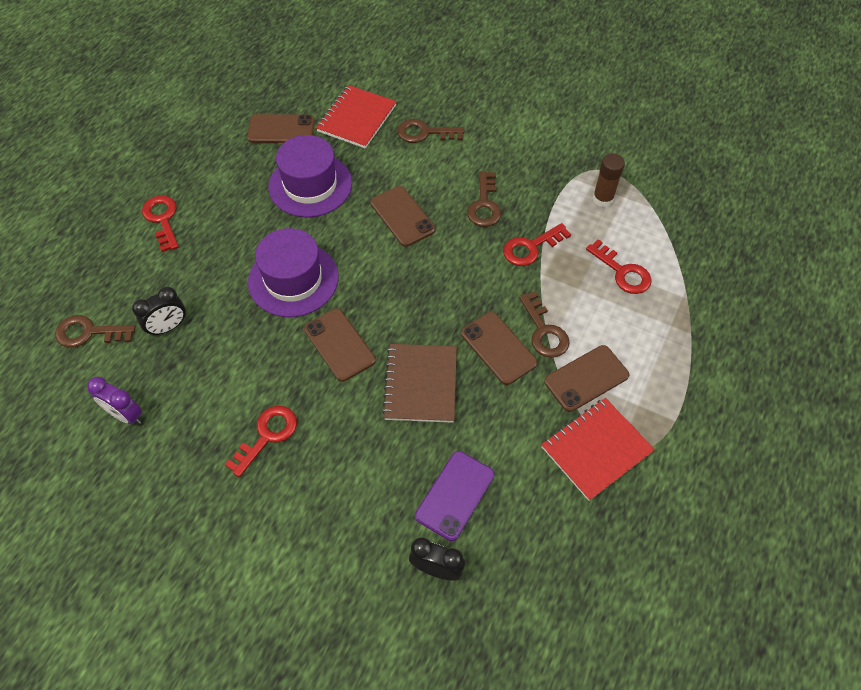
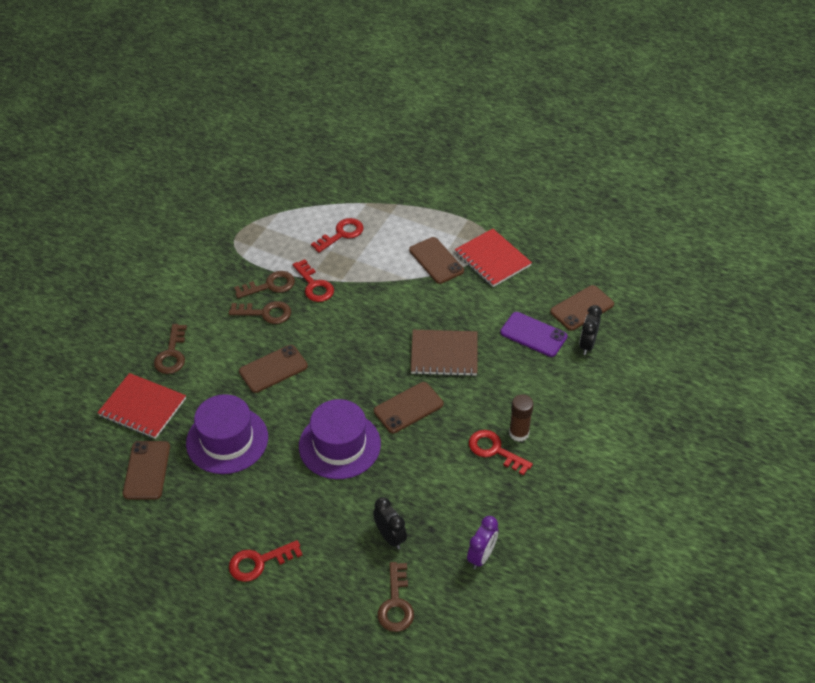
camera: 90 degrees left, 10 degrees down
brown phone [461,312,538,385] -> brown phone moved to [550,285,614,331]
brown key [519,291,570,358] -> brown key moved to [234,271,295,298]
brown glue stick [593,154,625,207] -> brown glue stick moved to [509,394,534,442]

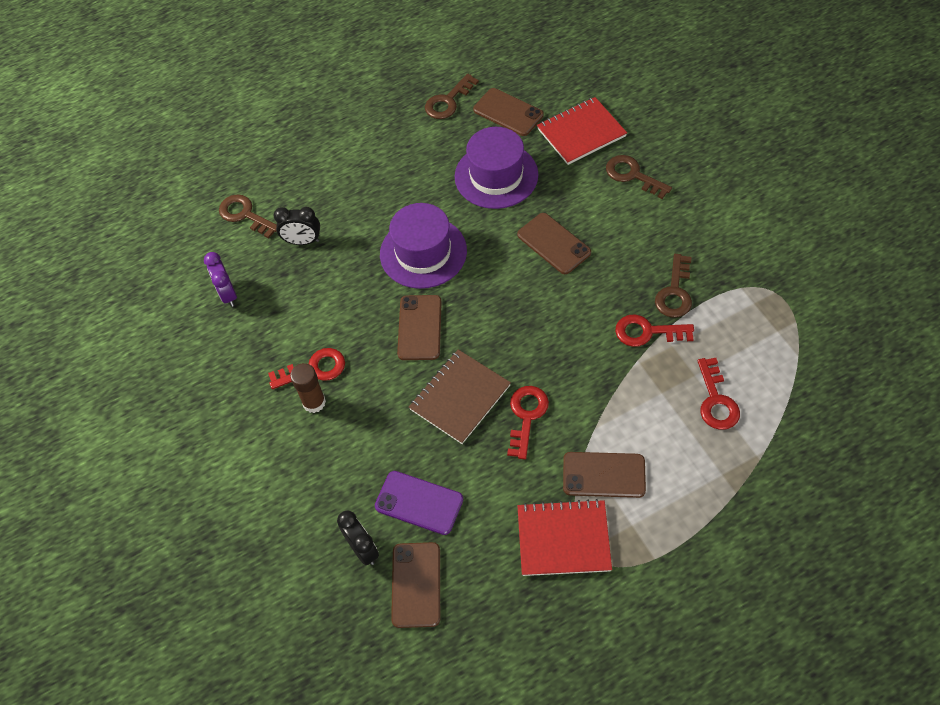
camera: 130 degrees right, 10 degrees up
brown key [229,301,291,324] -> brown key moved to [425,73,479,119]
red key [229,540,302,582] -> red key moved to [507,386,549,459]
brown phone [239,345,308,393] -> brown phone turned 45 degrees counterclockwise [517,213,591,274]
purple phone [500,312,567,357] -> purple phone turned 45 degrees clockwise [375,471,463,535]

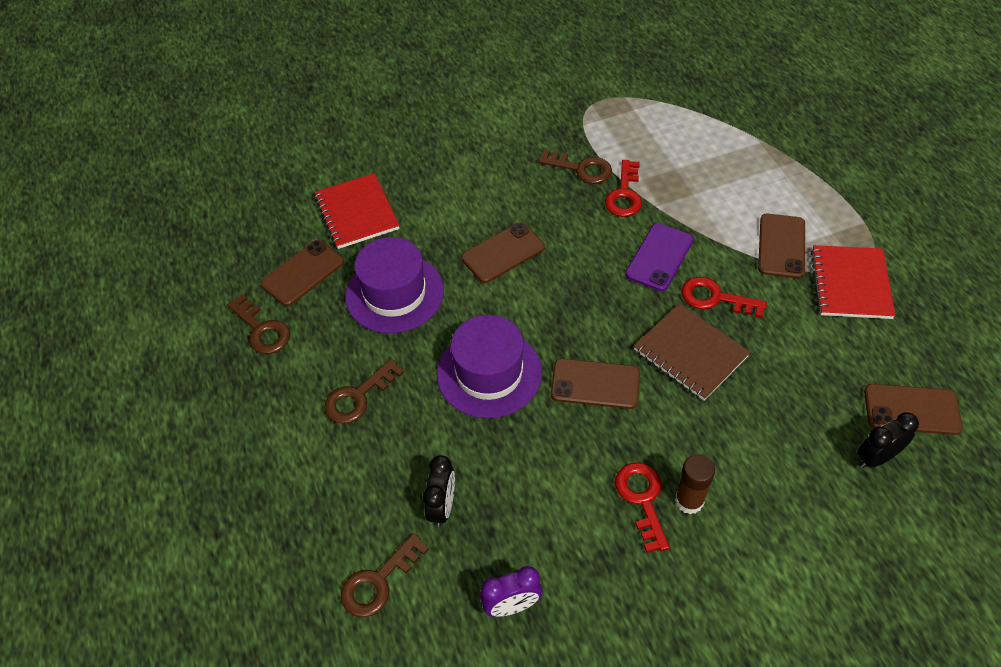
camera: 85 degrees left, 5 degrees down
purple phone [375,471,463,535] -> purple phone moved to [625,223,693,291]
brown key [606,155,672,199] -> brown key moved to [324,359,404,424]
red key [698,358,740,430] -> none

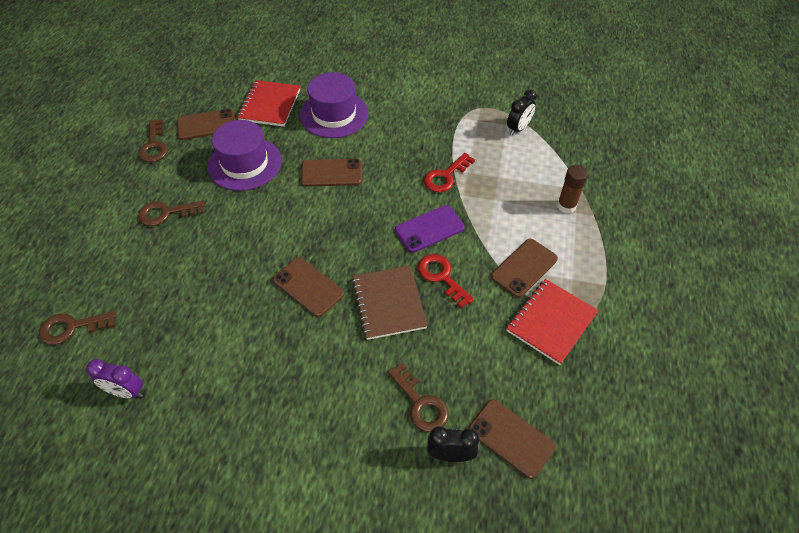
camera: 30 degrees right, 0 degrees up
black clock [423,455,455,527] -> black clock moved to [507,90,537,135]
purple hat [437,315,542,418] -> purple hat moved to [300,72,369,138]
brown key [538,150,612,184] -> brown key moved to [388,363,449,432]
red key [615,462,669,553] -> none
brown glue stick [675,454,715,514] -> brown glue stick moved to [557,165,588,213]

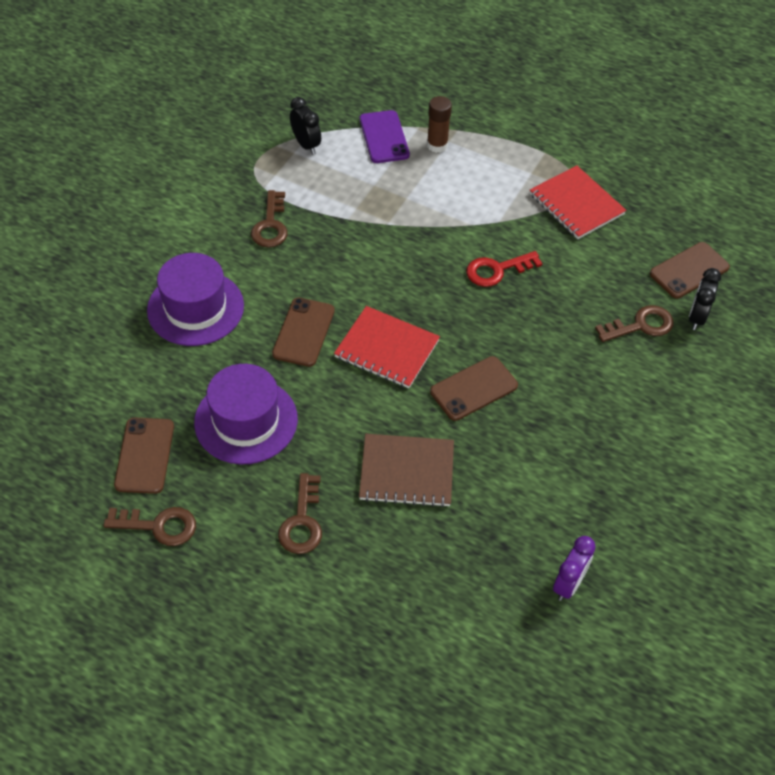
camera: 75 degrees left, 0 degrees up
brown key [39,311,117,345] -> brown key moved to [251,190,288,248]
red notebook [237,80,300,127] -> red notebook moved to [334,306,440,388]
brown notebook [352,266,427,340] -> brown notebook moved to [359,434,454,507]
purple phone [395,205,465,253] -> purple phone moved to [360,110,410,163]
red key [424,153,475,192] -> none
brown phone [491,239,558,298] -> none

